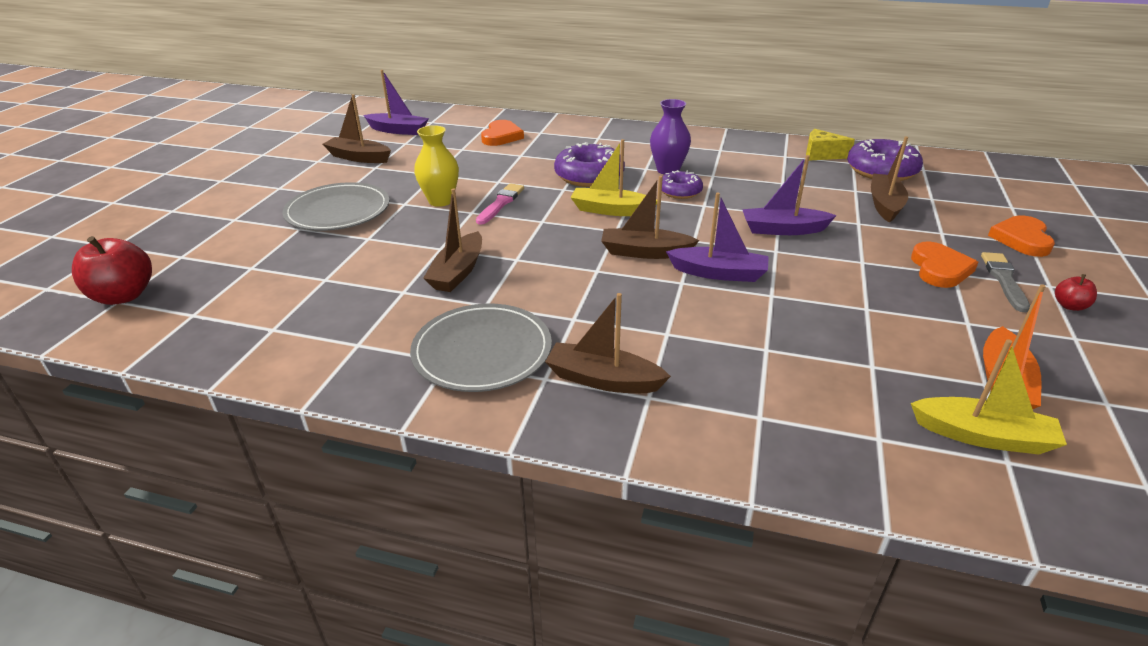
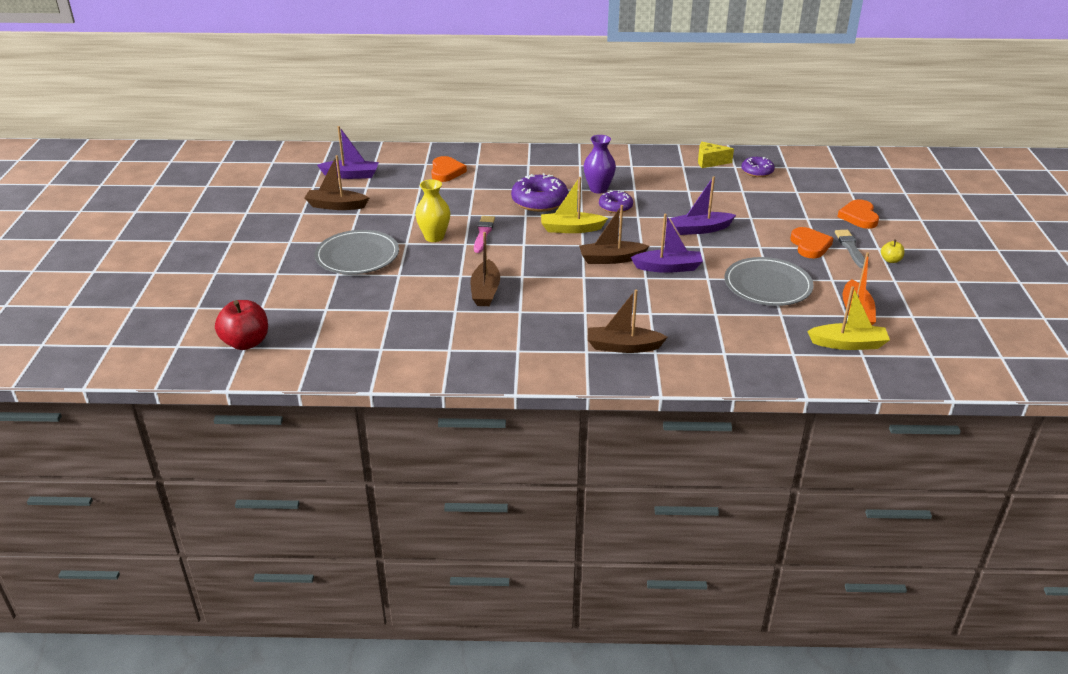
camera: 15 degrees left, 0 degrees up
grey plate [410,304,552,392] -> grey plate moved to [724,257,814,306]
purple donut [847,139,923,181] -> purple donut [741,157,775,177], size x0.60
brown boat [871,137,908,222] -> none
red apple [1055,274,1097,311] -> yellow apple [881,240,904,263]

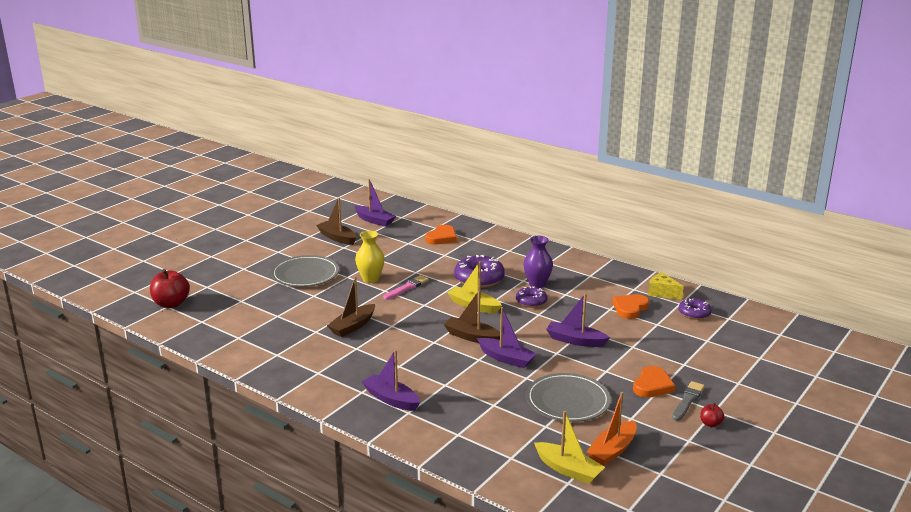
camera: 35 degrees right, 10 degrees down
brown boat [588,289,668,353] -> purple boat [362,350,420,411]
orange heart [837,199,879,229] -> orange heart moved to [613,294,649,319]
yellow apple [881,240,904,263] -> red apple [700,403,724,427]

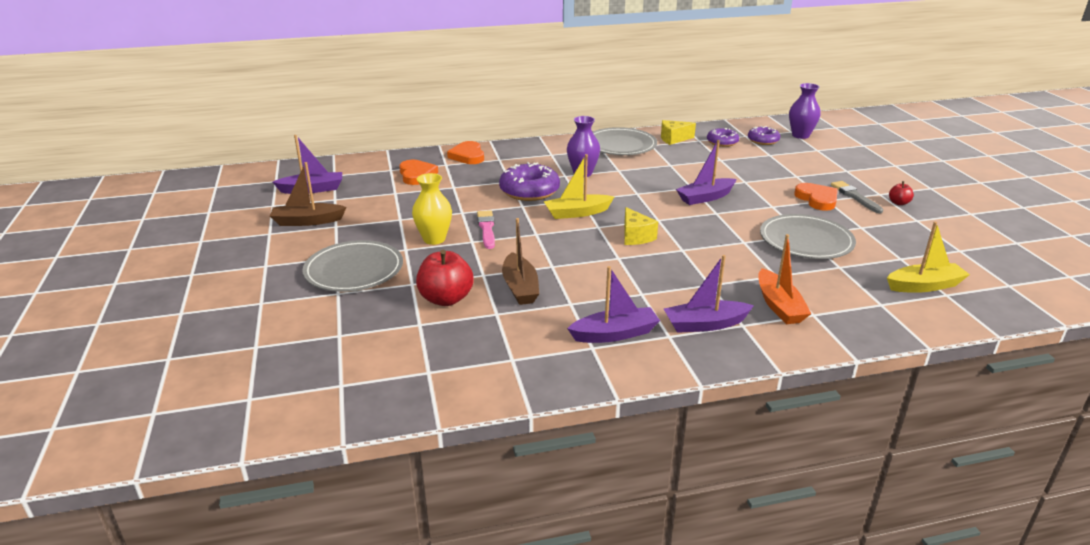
camera: 50 degrees left, 5 degrees up
red apple [150,269,190,308] -> red apple moved to [416,250,474,306]
brown boat [443,290,503,343] -> yellow cheese [624,207,658,245]
purple boat [477,307,537,368] -> purple boat moved to [567,266,660,343]
purple donut [516,286,547,308] -> purple donut moved to [748,126,780,145]
orange boat [586,392,637,466] -> orange boat moved to [758,234,812,324]
orange heart [613,294,649,319] -> orange heart moved to [447,141,484,164]
none -> grey plate [593,127,657,155]
none -> purple vase [789,83,821,139]

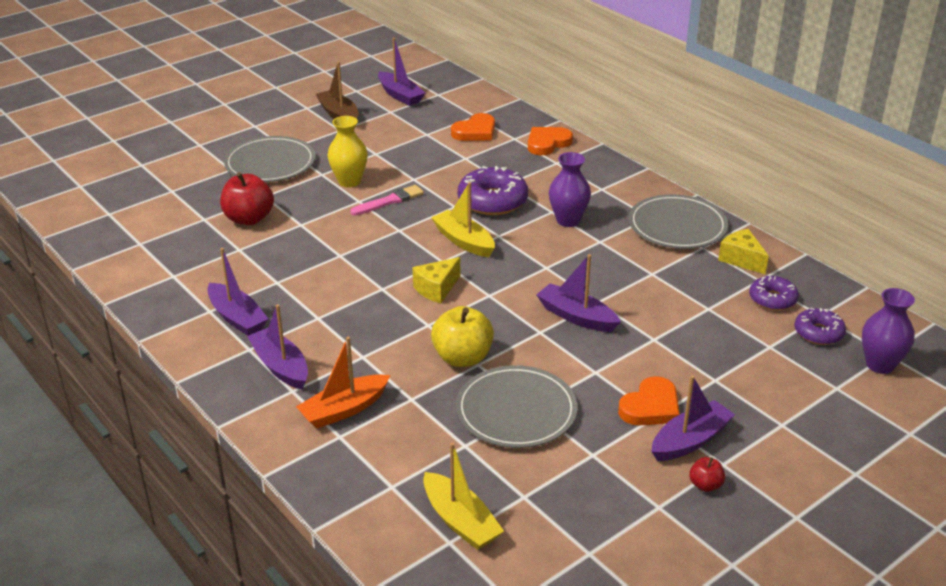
camera: 65 degrees right, 5 degrees up
brown boat [502,218,539,305] -> none
grey brush [831,181,884,213] -> purple boat [651,375,735,461]
none -> yellow apple [431,306,494,367]

